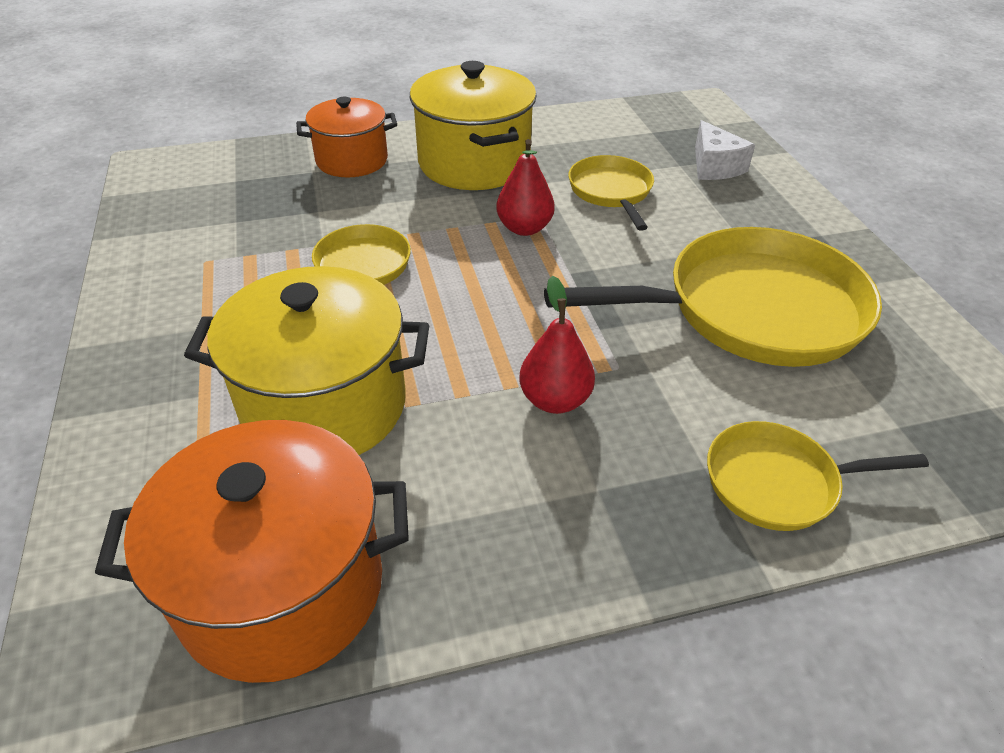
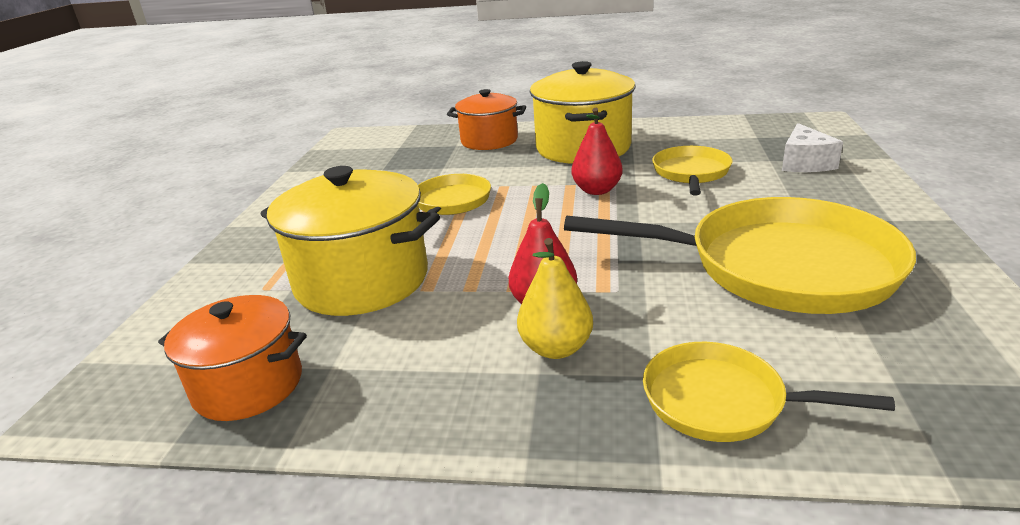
camera: 25 degrees right, 15 degrees down
orange pot [95,420,409,683] -> orange pot [158,295,307,421], size x0.64
none -> yellow pear [517,238,593,359]

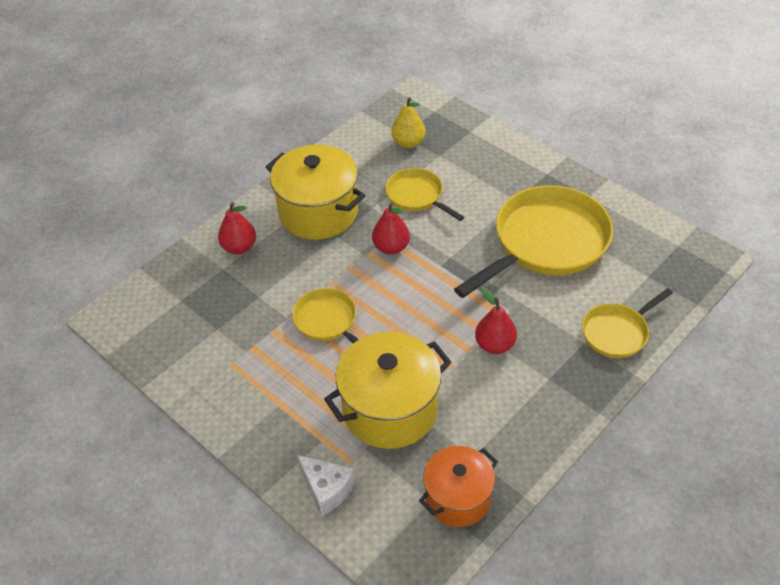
camera: 55 degrees left, 20 degrees up
orange pot [447,89,526,150] -> red pear [218,202,256,255]
yellow pear [517,238,593,359] -> yellow pear moved to [391,97,426,148]
white cheese [782,123,843,172] -> white cheese moved to [297,455,355,516]

